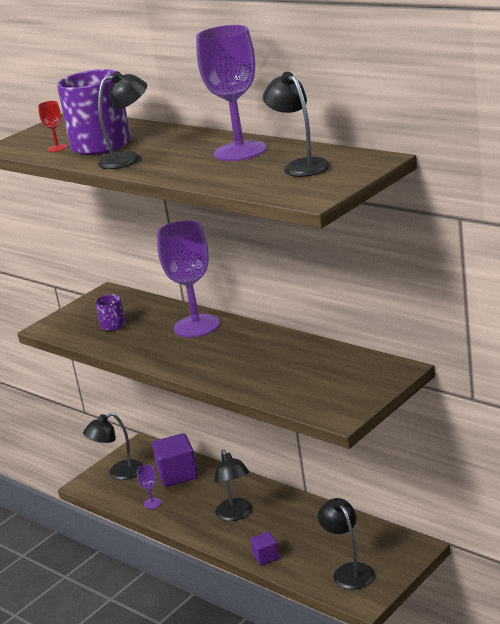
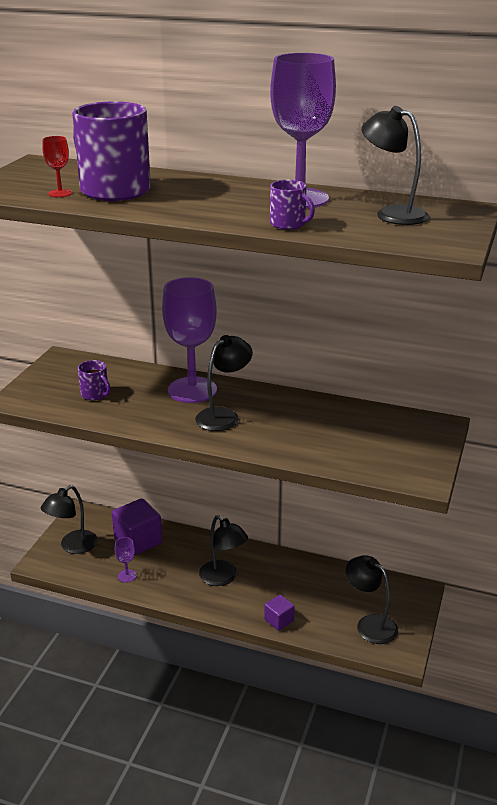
camera: 25 degrees left, 5 degrees up
black lamp [98,71,147,169] -> black lamp moved to [195,335,253,431]
none -> purple mug [270,180,315,230]

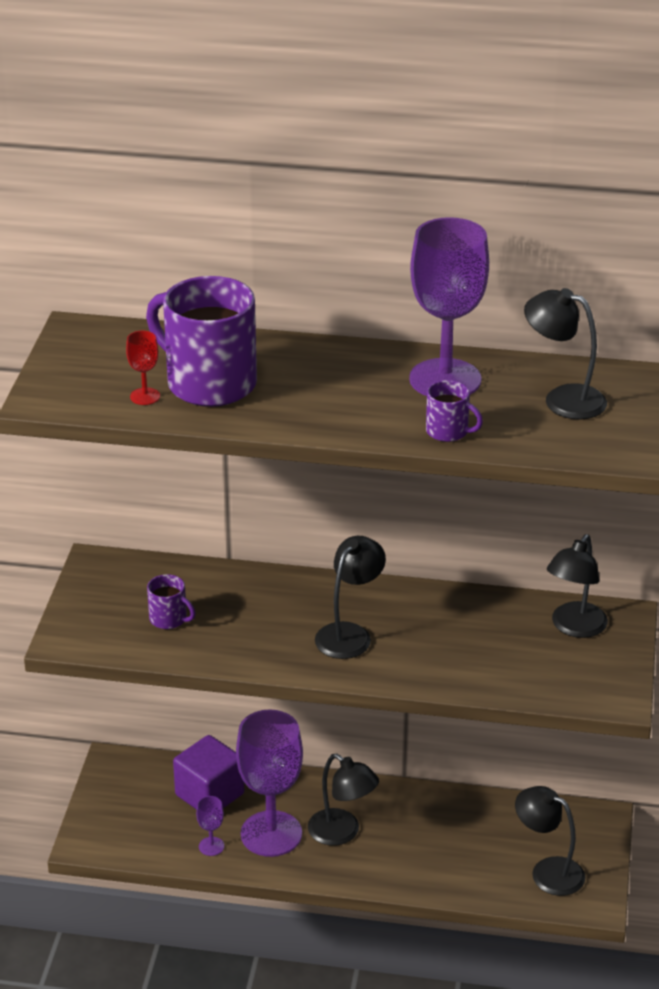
camera: 10 degrees left, 5 degrees up
black lamp [41,485,98,554] -> black lamp moved to [547,534,608,638]
purple goblet [162,277,217,403] -> purple goblet moved to [236,710,303,857]
purple cube [264,595,295,631] -> none

